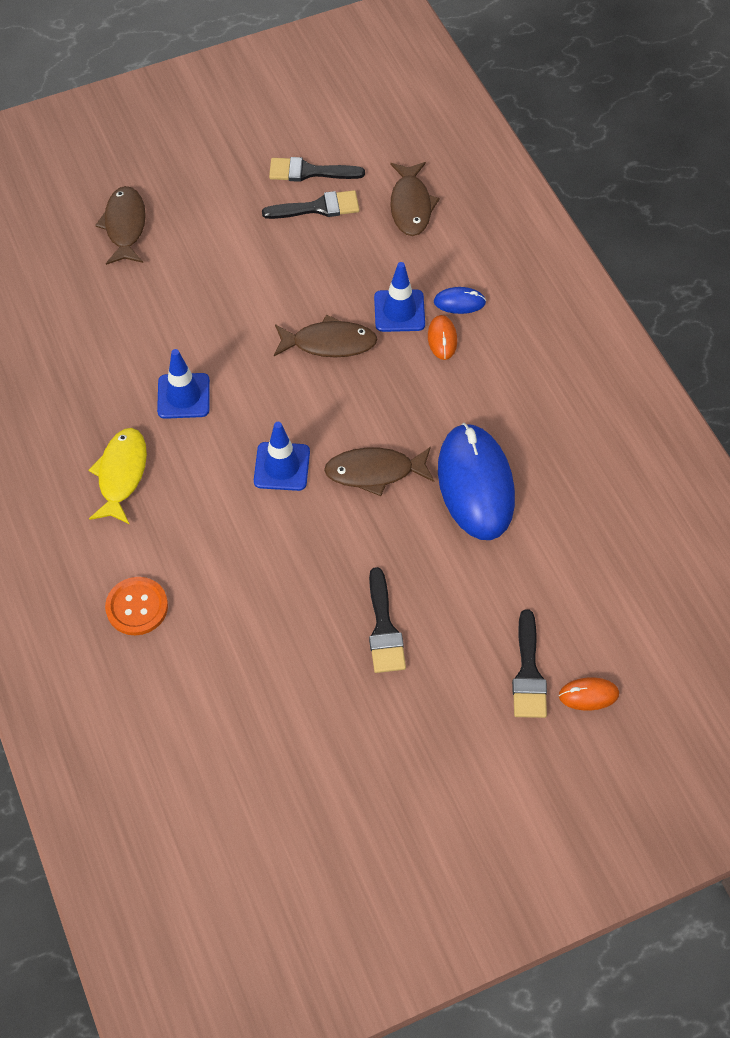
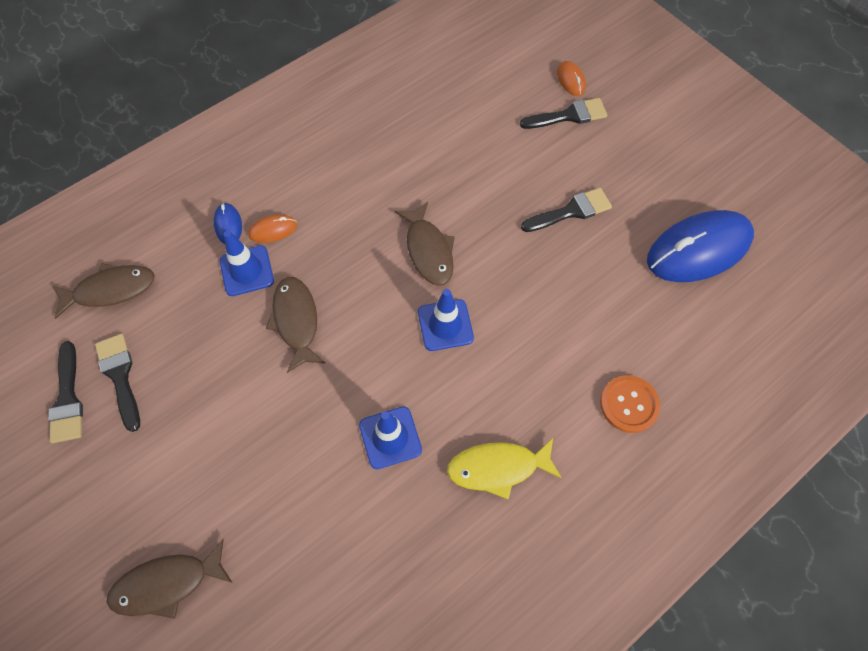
camera: 105 degrees left, 5 degrees up
blue mouse [438,423,515,540] -> blue mouse moved to [647,210,754,282]

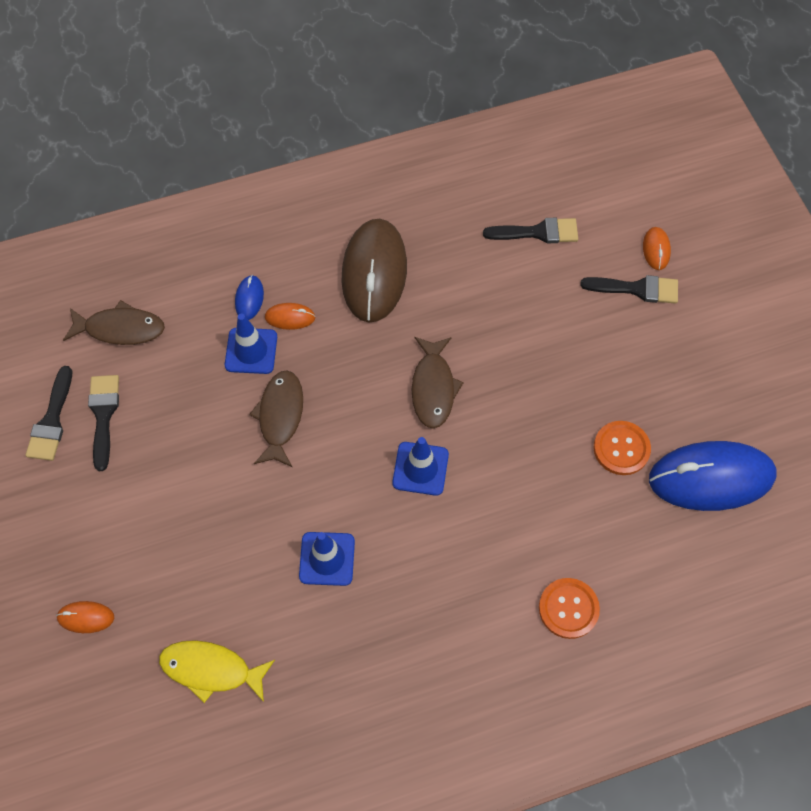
camera: 20 degrees right, 0 degrees up
brown fish [107,539,233,619] -> orange mouse [56,601,114,633]
yellow fish [447,438,562,499] -> yellow fish moved to [159,640,275,703]
black brush [521,188,612,232] -> black brush moved to [483,218,578,243]
none -> brown mouse [341,219,407,322]
none -> orange button [593,421,651,475]

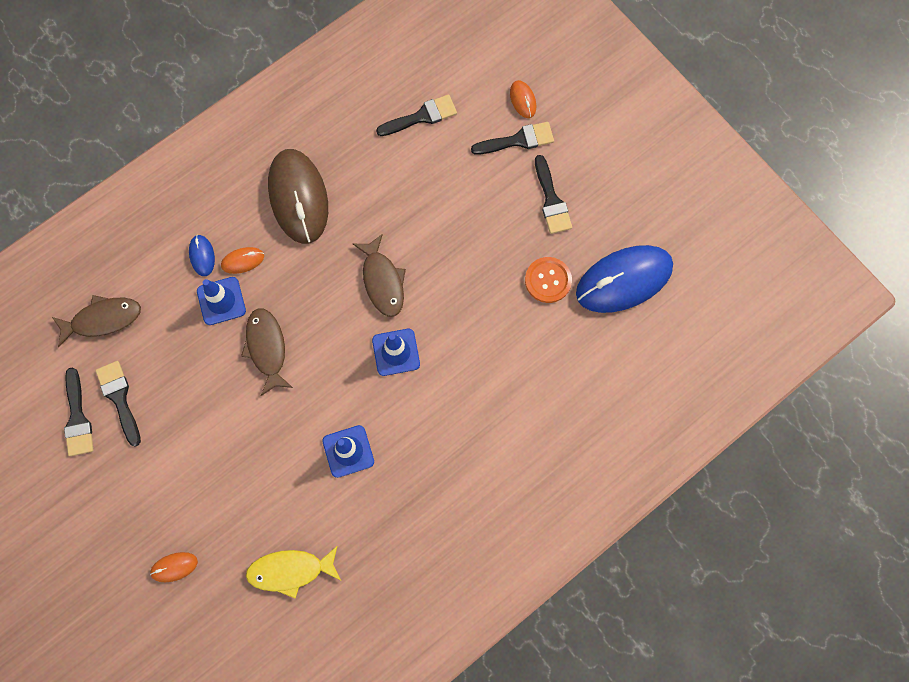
camera: 20 degrees left, 10 degrees up
orange button [539,578,600,639] -> none
none -> black brush [535,155,572,234]

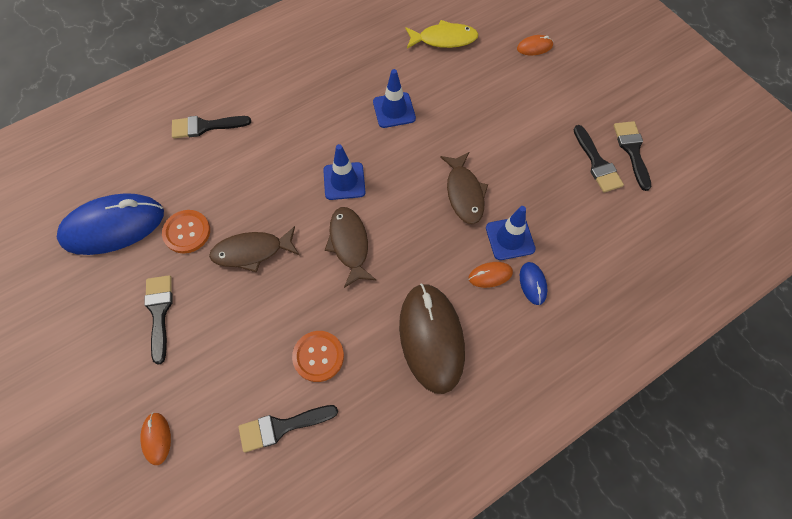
camera: 175 degrees left, 10 degrees down
brown fish [52,295,141,347] -> brown fish moved to [209,226,299,273]
black brush [471,122,554,155] -> black brush moved to [172,116,251,138]
none -> orange button [292,331,344,382]

